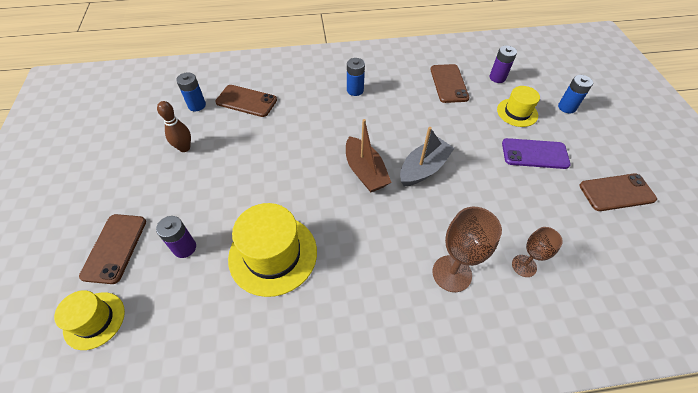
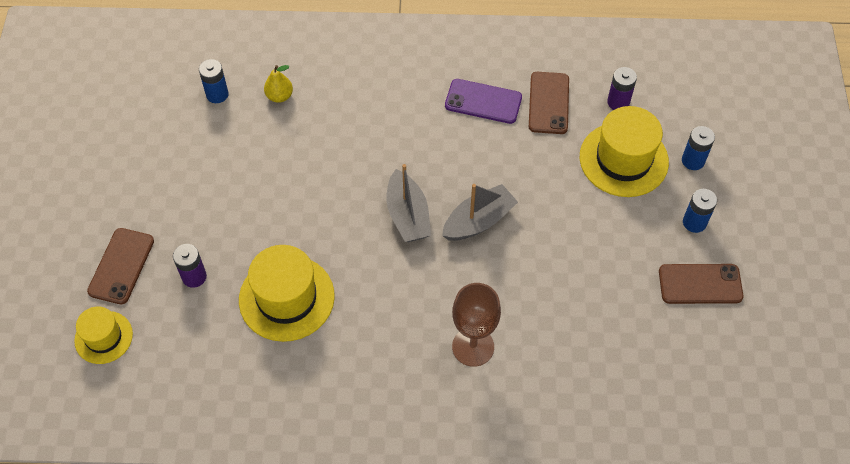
camera: 10 degrees right, 5 degrees up
brown bowling pin [157,101,191,152] -> none
brown phone [215,85,277,117] -> yellow pear [264,65,293,103]
brown boat [346,119,392,192] -> grey boat [386,164,431,242]
blue battery [347,58,365,96] -> blue battery moved to [683,189,717,233]
yellow hat [497,86,540,127] -> yellow hat [580,106,669,197], size x1.69
purple phone [502,138,571,169] -> purple phone moved to [445,79,522,124]
brown goblet [512,227,563,277] -> none

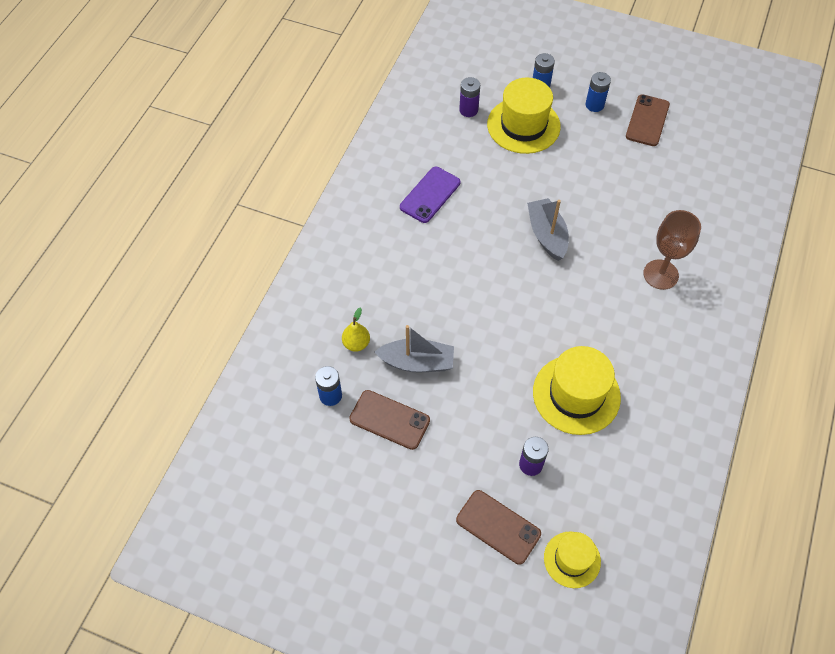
camera: 70 degrees left, 0 degrees up
grey boat [386,164,431,242] -> grey boat moved to [375,325,454,372]
brown phone [529,72,569,134] -> brown phone moved to [349,390,430,450]

